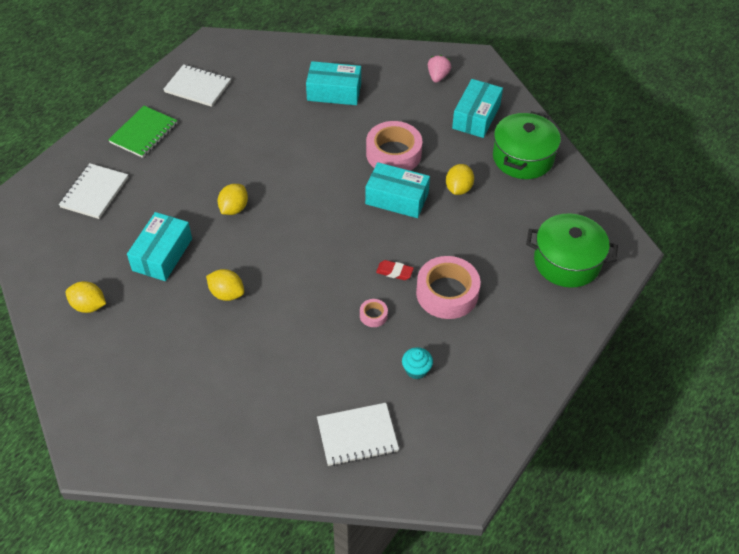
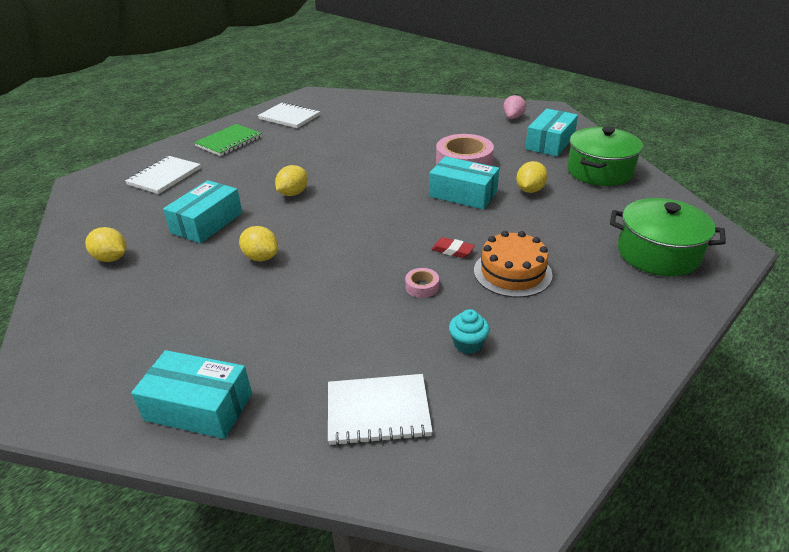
camera: 10 degrees right, 15 degrees down
turquoise box [306,61,361,105] -> turquoise box moved to [131,350,252,439]
pink tape [416,256,481,319] -> orange cake [474,231,553,298]

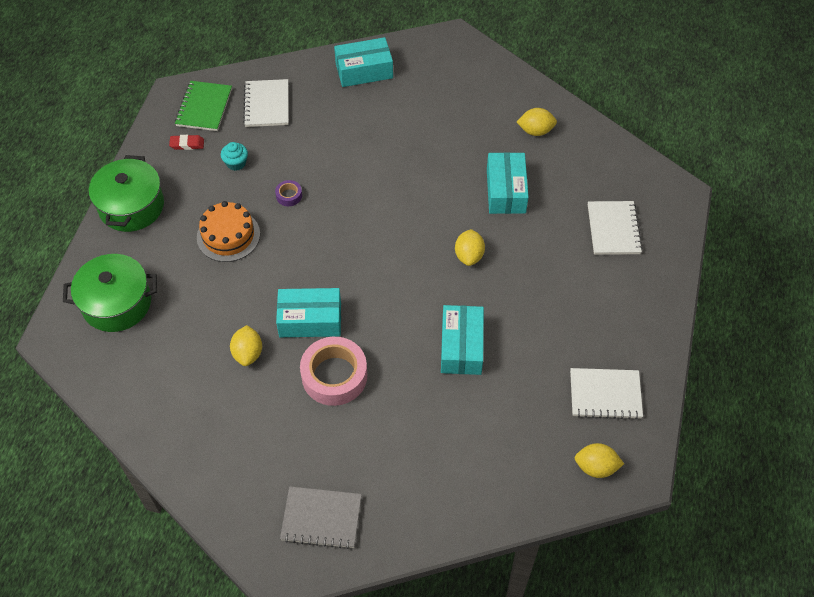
camera: 150 degrees right, 20 degrees up
green notebook [194,124,262,156] -> green notebook moved to [175,81,232,131]
yellow lemon [239,226,278,261] -> yellow lemon moved to [574,443,624,478]
white notebook [328,374,433,446] -> white notebook turned 60 degrees counterclockwise [243,79,289,127]
pink tape [405,268,439,298] -> purple tape [275,180,302,206]
red eraser [431,237,475,258] -> red eraser moved to [169,135,204,150]
pink strawberry [504,94,526,119] -> grey notebook [280,486,362,549]
turquoise box [525,109,578,157] -> turquoise box moved to [441,305,484,375]
green pot [567,127,643,186] -> green pot moved to [89,155,164,232]

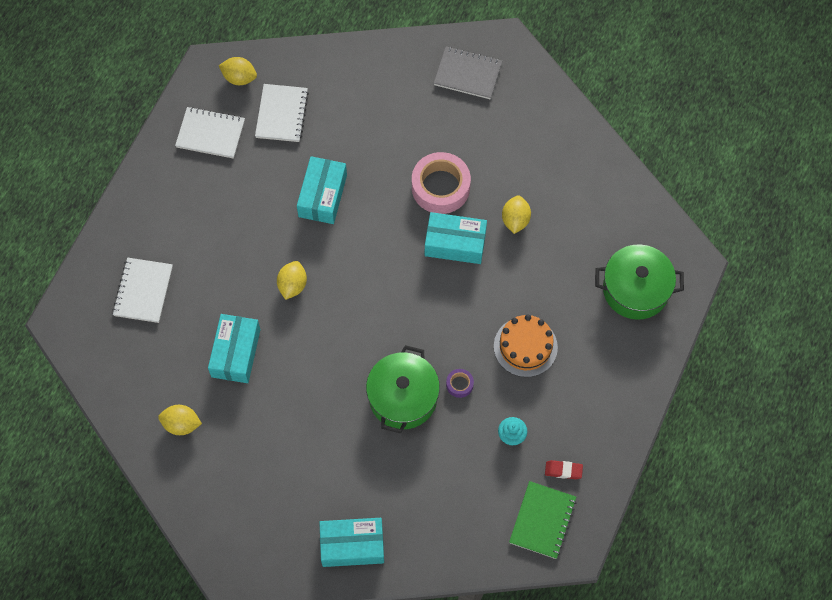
camera: 170 degrees left, 10 degrees up
green pot [89,155,164,232] -> green pot moved to [366,345,440,433]
white notebook [243,79,289,127] -> white notebook moved to [255,84,309,142]

